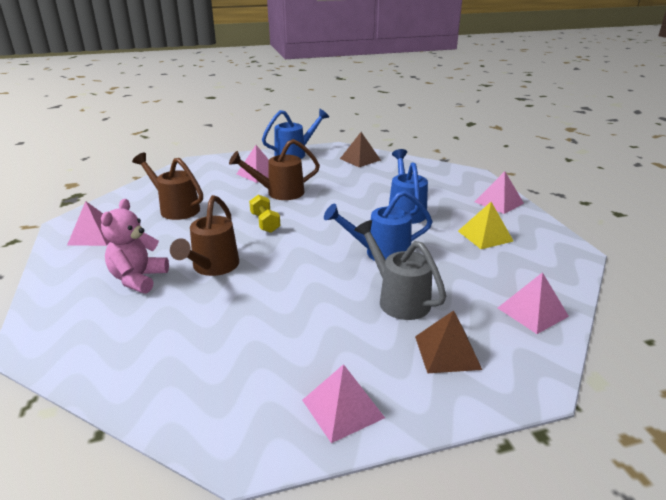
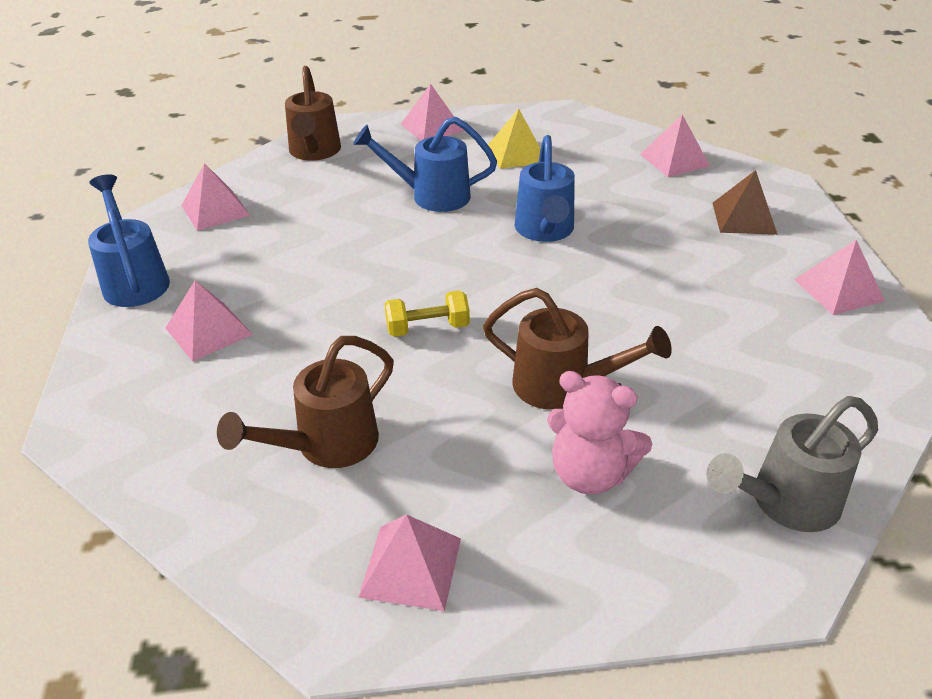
camera: 80 degrees left, 10 degrees up
brown watering can [229,139,320,200] -> brown watering can moved to [285,66,341,161]
brown pyramid [340,132,381,167] -> pink pyramid [181,163,250,231]
grey watering can [354,220,446,320] -> grey watering can moved to [706,396,878,532]

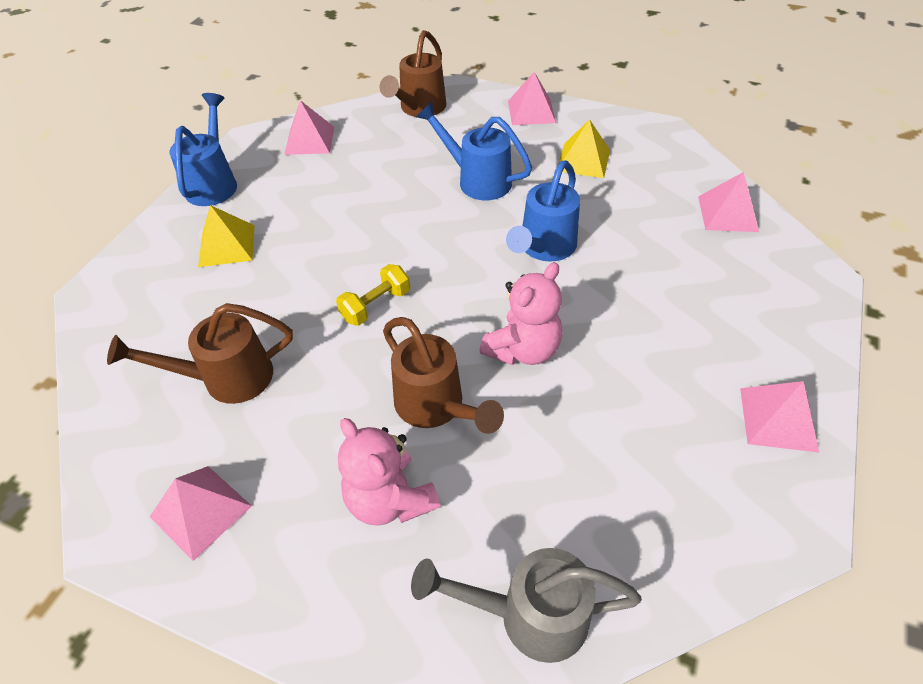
camera: 30 degrees right, 10 degrees up
pink pyramid [166,280,253,362] -> yellow pyramid [198,205,254,267]
yellow dumbbell [385,290,470,337] -> yellow dumbbell turned 60 degrees counterclockwise [336,264,410,326]
brown pyramid [713,170,778,235] -> none
none -> pink teddy bear [479,262,563,365]

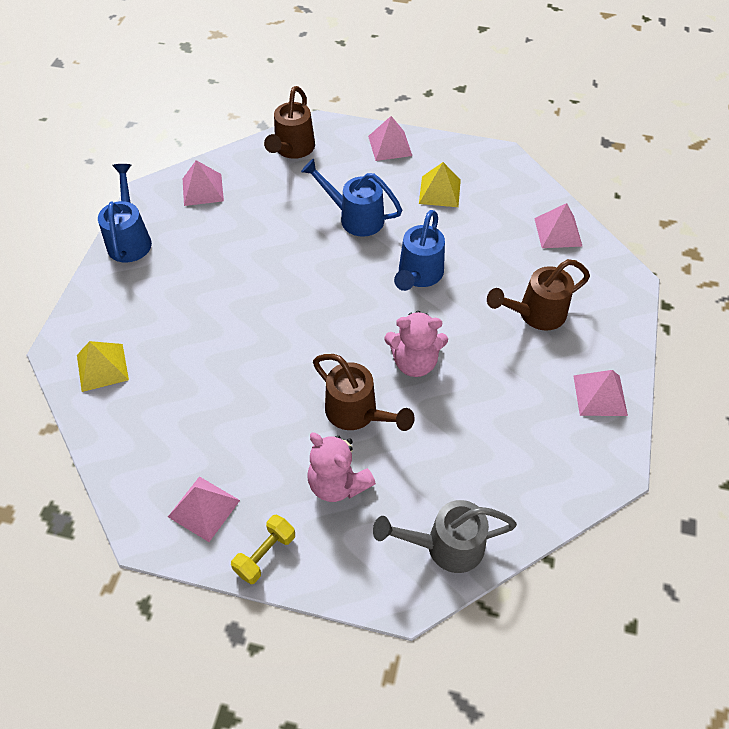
camera: 10 degrees left, 5 degrees up
brown watering can [107,303,293,404] -> brown watering can moved to [487,259,590,330]
yellow pyramid [198,205,254,267] -> yellow pyramid moved to [77,341,129,392]
yellow dumbbell [336,264,410,326] -> yellow dumbbell moved to [231,515,295,584]
pink teddy bear [479,262,563,365] -> pink teddy bear turned 60 degrees clockwise [385,311,448,377]

